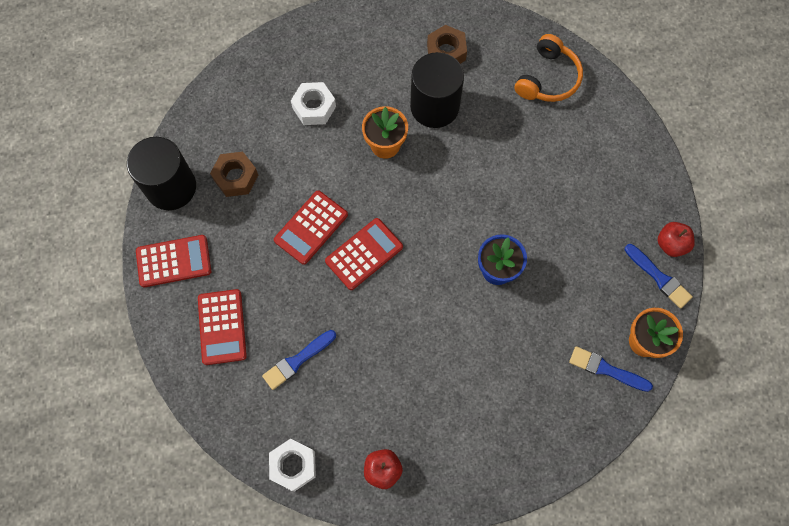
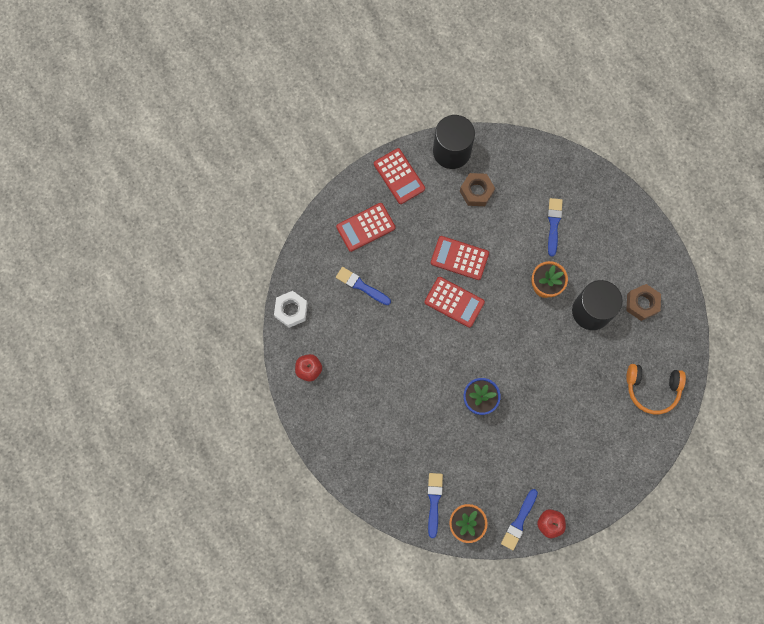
camera: 70 degrees right, 5 degrees up
white nut [291,82,336,125] -> blue brush [548,198,563,257]

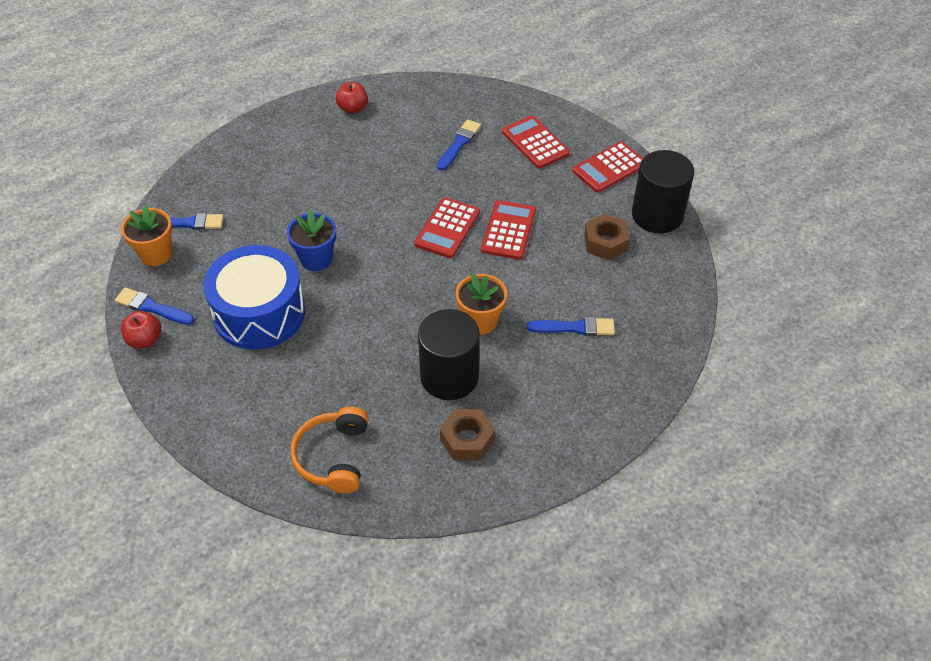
camera: 85 degrees right, 25 degrees down
white nut [274,291,308,328] -> none
none -> blue drum [203,245,306,350]

